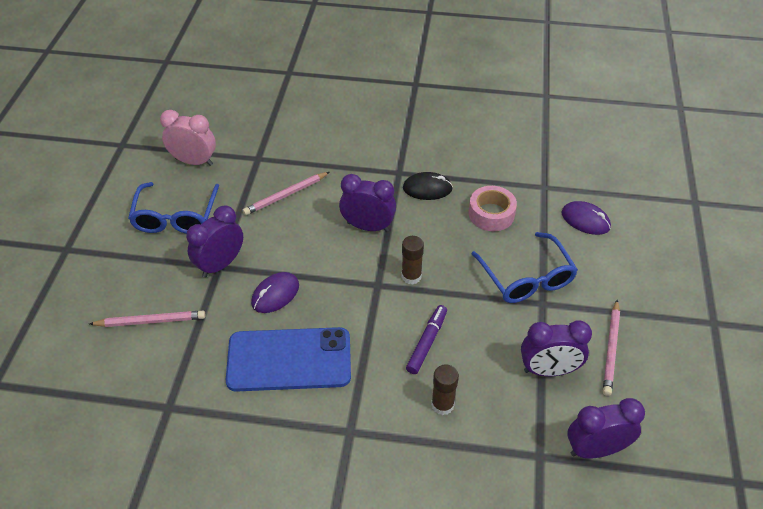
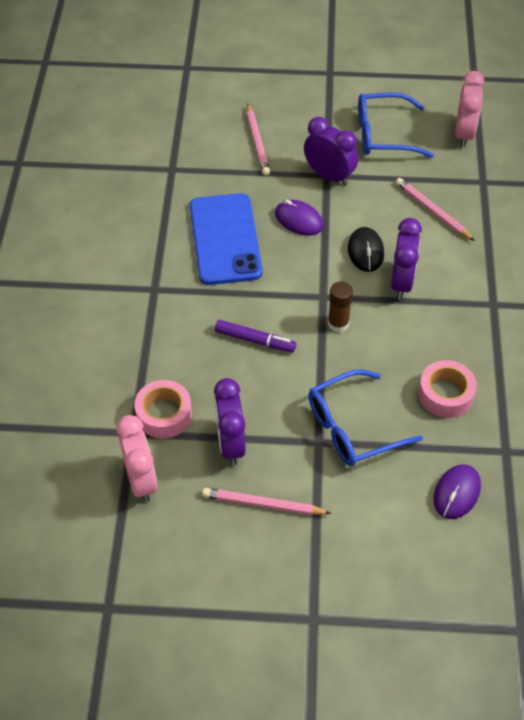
camera: 85 degrees right, 5 degrees up
black mouse [403,172,453,200] -> black mouse moved to [348,227,384,272]
brown glue stick [431,364,459,415] -> none
purple clock [567,398,645,459] -> pink clock [117,415,158,502]
none -> pink tape [134,380,192,439]

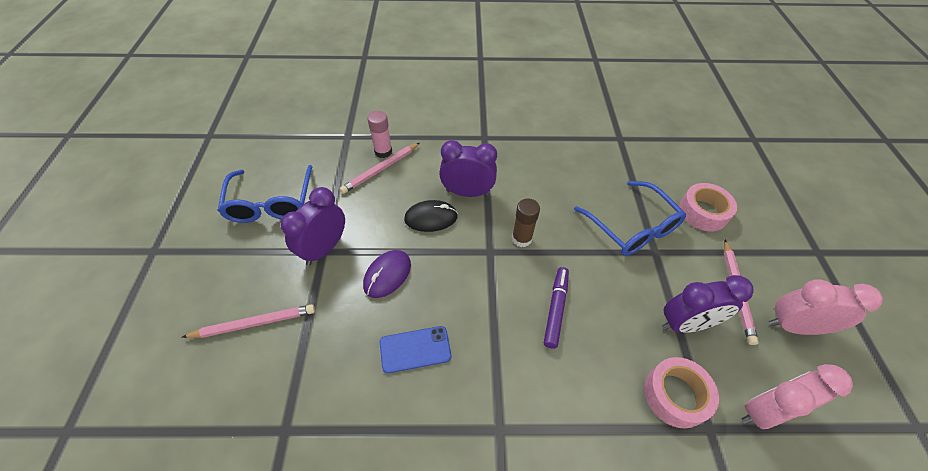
camera: 95 degrees left, 0 degrees up
blue phone [190,193,263,285] -> blue phone [380,326,451,373], size x0.51
pink tape [418,360,477,418] -> pink tape moved to [679,183,737,232]
purple mouse [434,464,481,519] -> none
pink clock [455,71,484,147] -> pink clock moved to [769,280,883,335]
none -> pink glue stick [367,111,392,158]

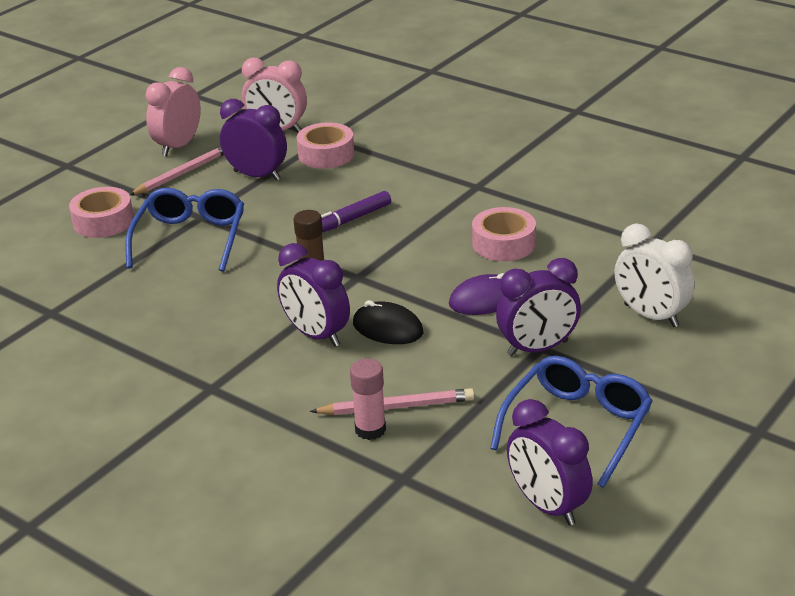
camera: 140 degrees left, 20 degrees down
pink pencil [182,304,315,338] -> white clock [614,223,695,327]
blue phone [380,326,451,373] -> pink tape [472,207,536,261]
pink clock [769,280,883,335] -> pink clock turned 75 degrees clockwise [145,67,201,156]
none -> purple clock [507,399,593,526]

